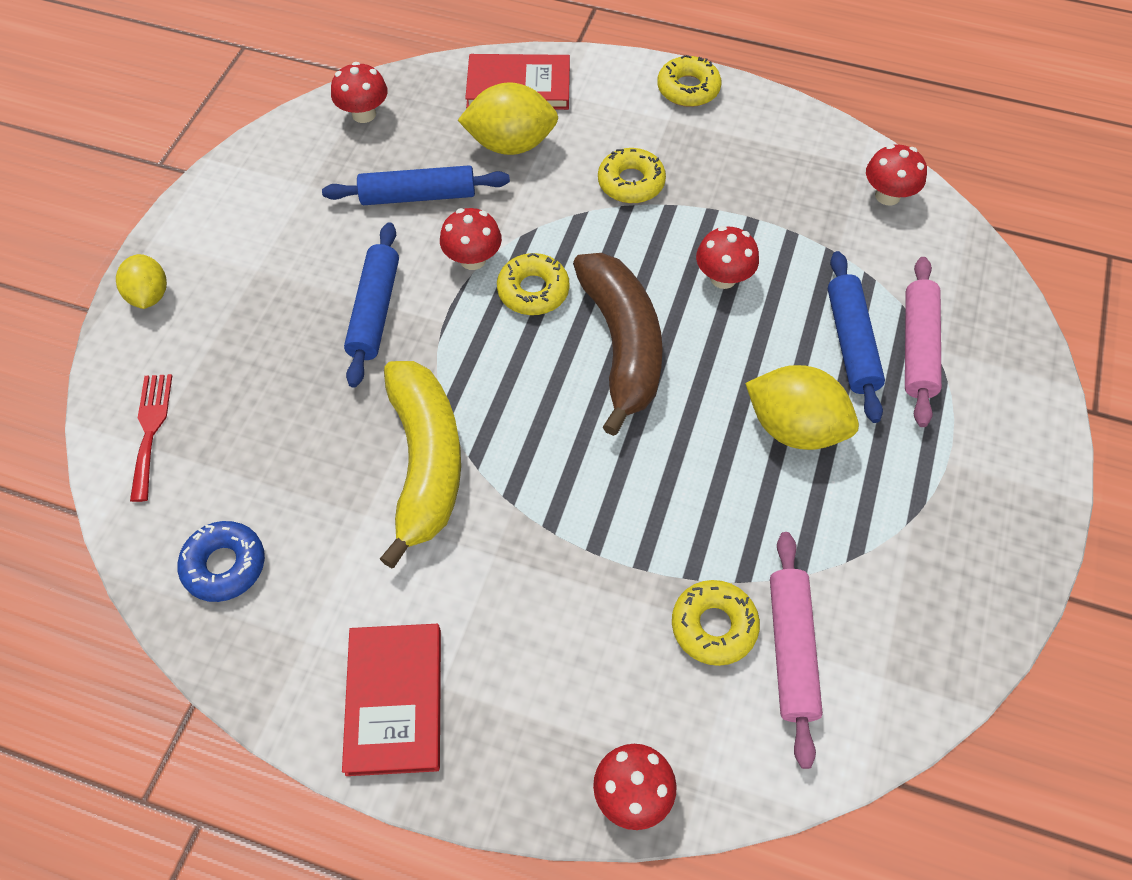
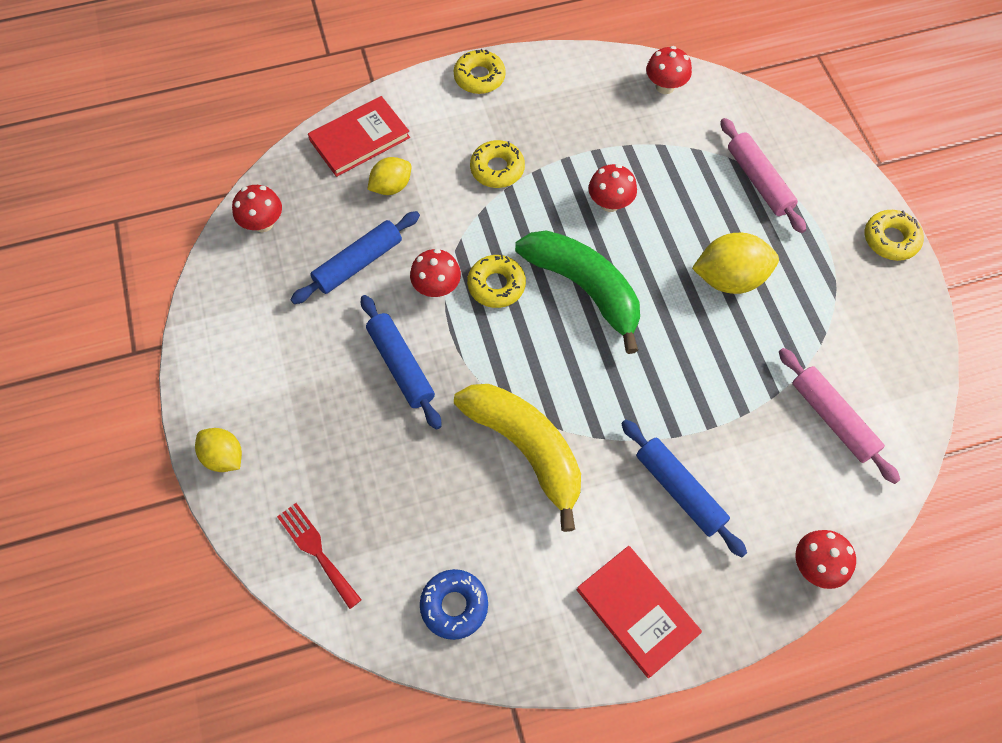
camera: 35 degrees left, 5 degrees up
yellow lemon [458,82,558,155] -> yellow lemon [367,157,411,195], size x0.63
brown banana [573,253,663,436] -> green banana [515,230,640,354]
yellow donut [672,580,760,666] -> yellow donut moved to [865,210,924,261]
blue rolling pin [828,251,885,423] -> blue rolling pin moved to [621,419,747,557]

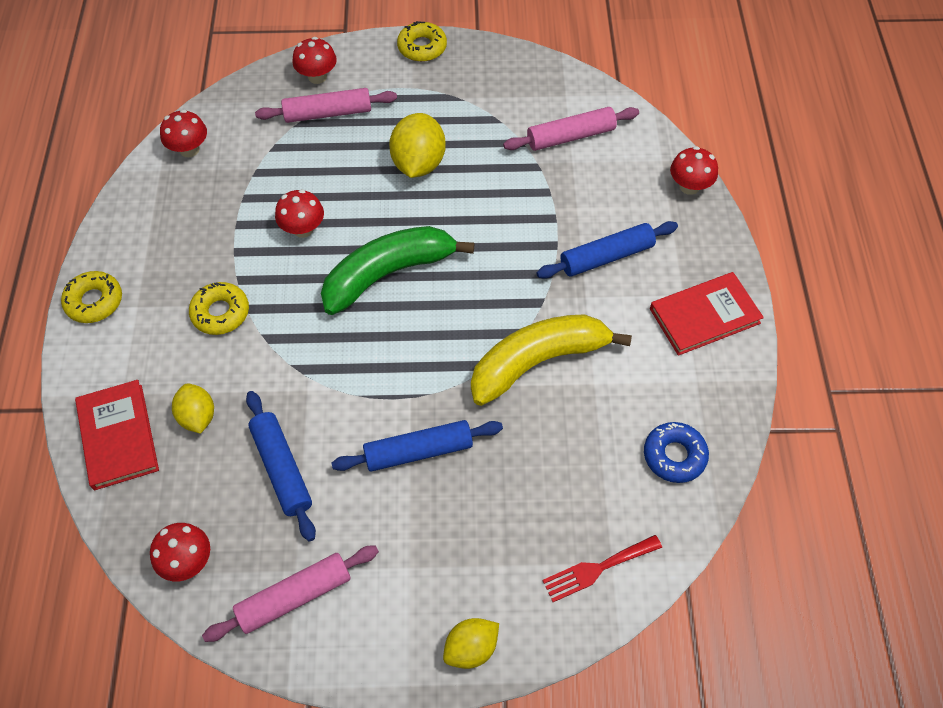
camera: 75 degrees left, 5 degrees down
red mushroom [410,249,461,297] -> red mushroom moved to [292,37,337,84]
yellow donut [467,255,526,308] -> none
none -> pink rolling pin [202,546,379,642]

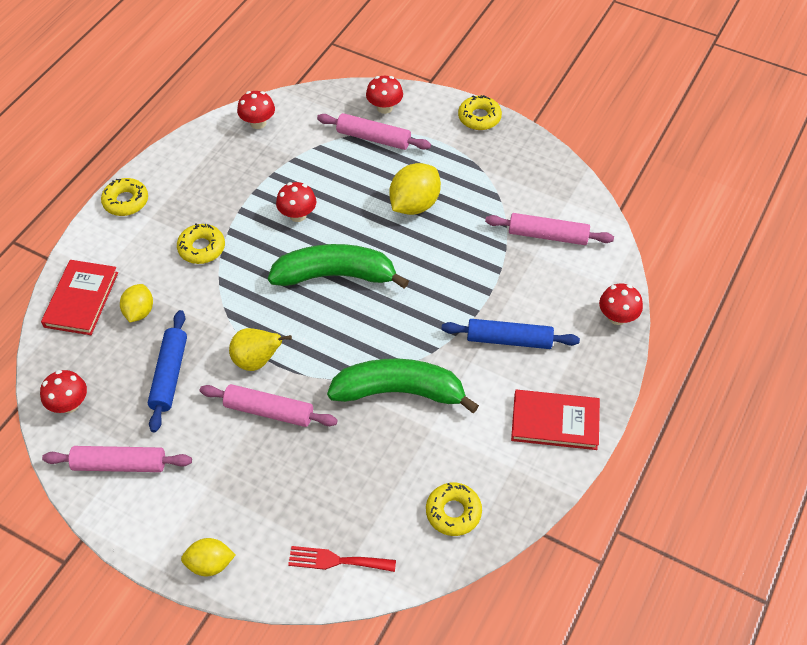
camera: 30 degrees right, 5 degrees down
blue rolling pin [331,420,503,472] -> pink rolling pin [200,384,338,427]
yellow banana [471,314,632,406] -> green banana [327,358,479,413]
blue donut [644,422,709,483] -> yellow donut [426,483,482,536]
none -> yellow pear [229,328,292,371]

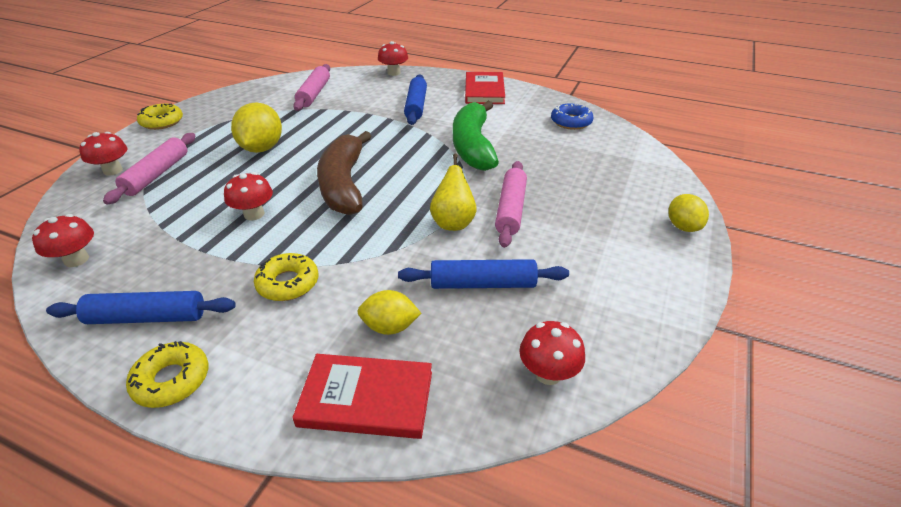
camera: 95 degrees left, 15 degrees down
pink rolling pin [42,446,192,472] -> none
green banana [268,244,409,289] -> brown banana [317,131,372,215]
red fork [288,546,396,572] -> none
yellow lemon [389,163,441,215] -> yellow lemon turned 60 degrees clockwise [231,102,282,153]
yellow donut [426,483,482,536] -> blue donut [551,103,594,130]
none -> blue rolling pin [46,291,236,324]

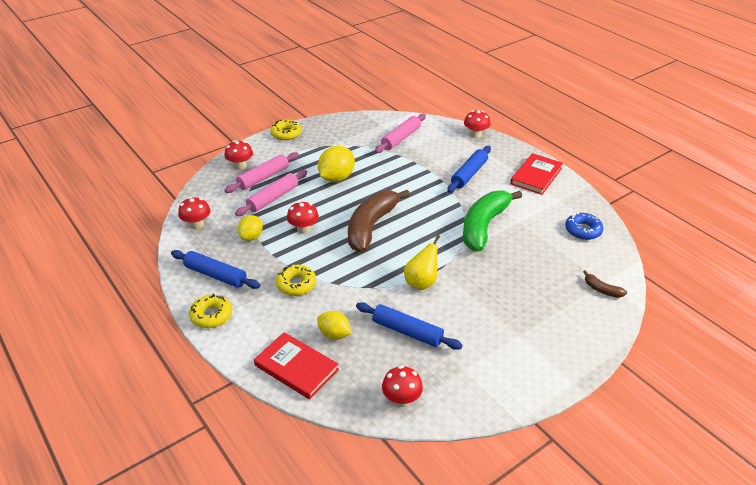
camera: 30 degrees right, 0 degrees up
pink rolling pin [495,161,527,248] -> pink rolling pin moved to [235,170,307,216]
yellow lemon [668,194,709,232] -> yellow lemon moved to [237,215,263,241]
none -> brown banana [583,270,627,298]

